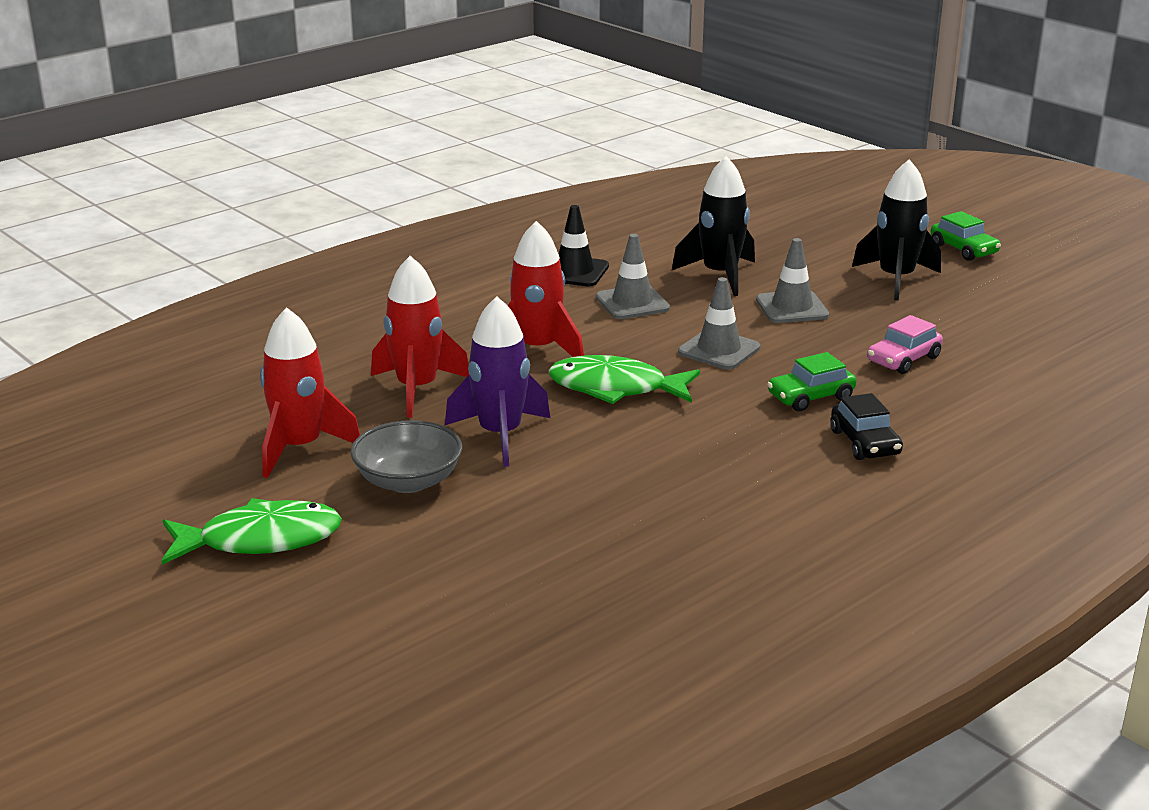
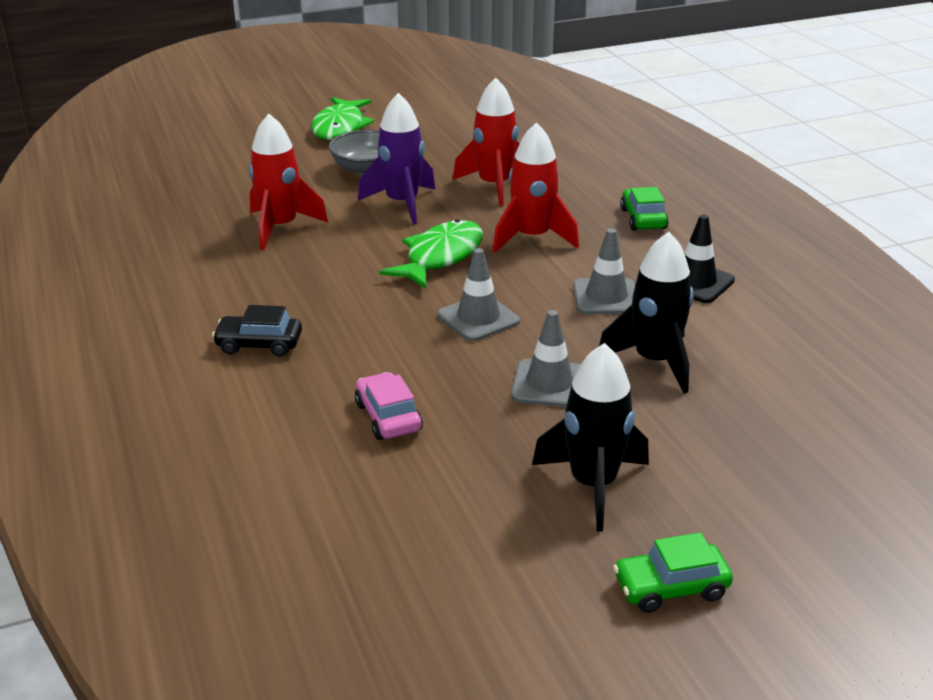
camera: 110 degrees right, 5 degrees up
red rocket [260,307,360,478] -> red rocket moved to [249,114,328,250]
green car [767,352,857,411] -> green car moved to [620,187,669,230]

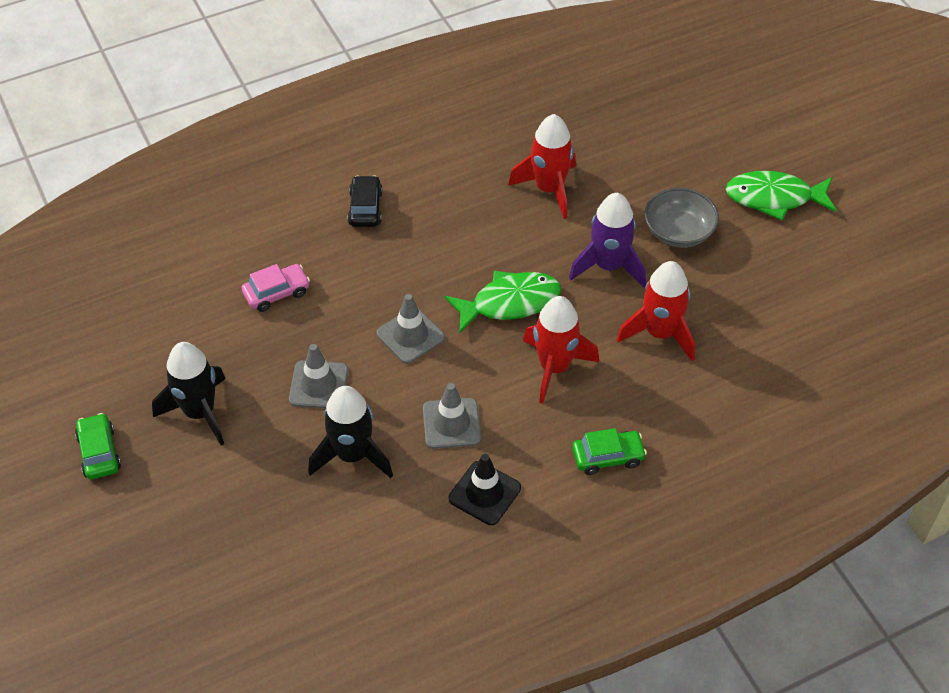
camera: 85 degrees right, 20 degrees up
green fish [379,219,483,289] -> green fish turned 45 degrees counterclockwise [445,271,561,333]

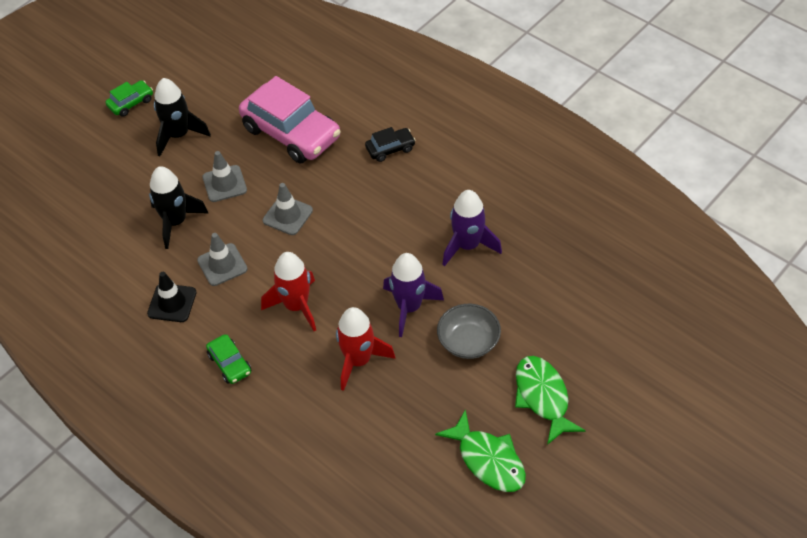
camera: 70 degrees right, 0 degrees up
pink car [241,264,310,312] -> pink car [239,76,341,163], size x2.19
green fish [445,271,561,333] -> green fish moved to [435,409,526,492]
red rocket [508,114,576,219] -> purple rocket [442,190,502,267]

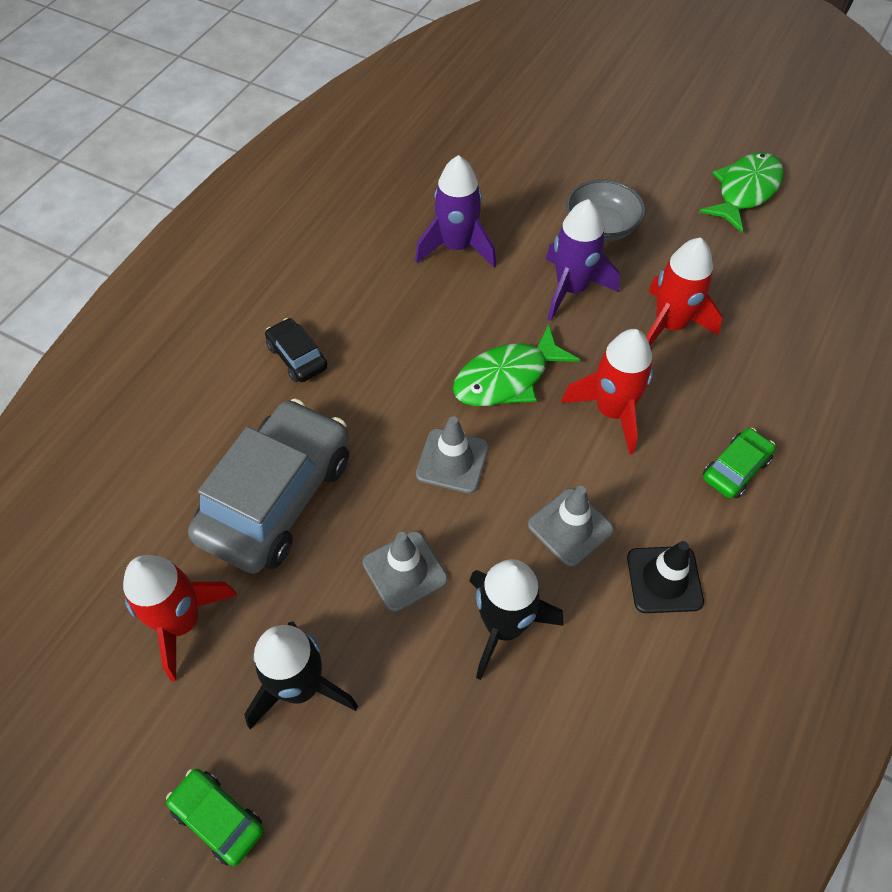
camera: 105 degrees left, 5 degrees up
pink car [239,76,341,163] -> grey car [188,399,349,574]
green fish [515,356,586,445] -> green fish moved to [453,324,580,406]
none -> red rocket [123,555,237,681]

